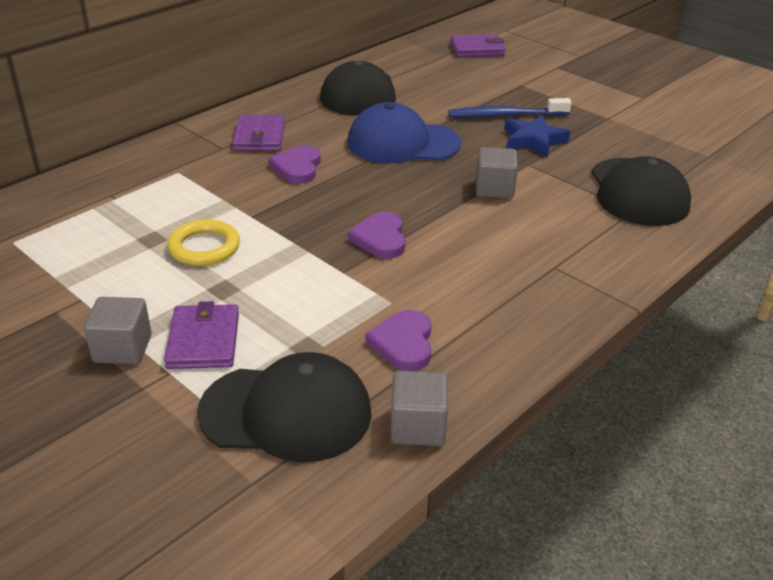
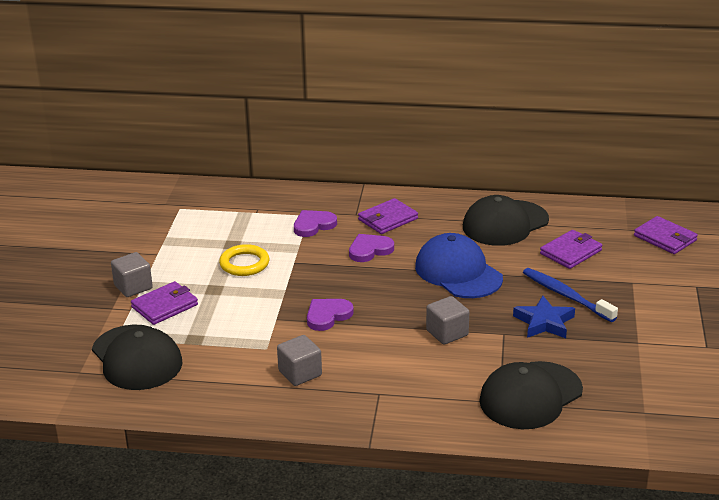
camera: 55 degrees right, 5 degrees down
purple heart [366,310,431,371] -> purple heart moved to [294,210,337,237]
grey cube [390,371,448,446] -> grey cube moved to [277,335,322,386]
none -> purple wallet [540,230,602,269]

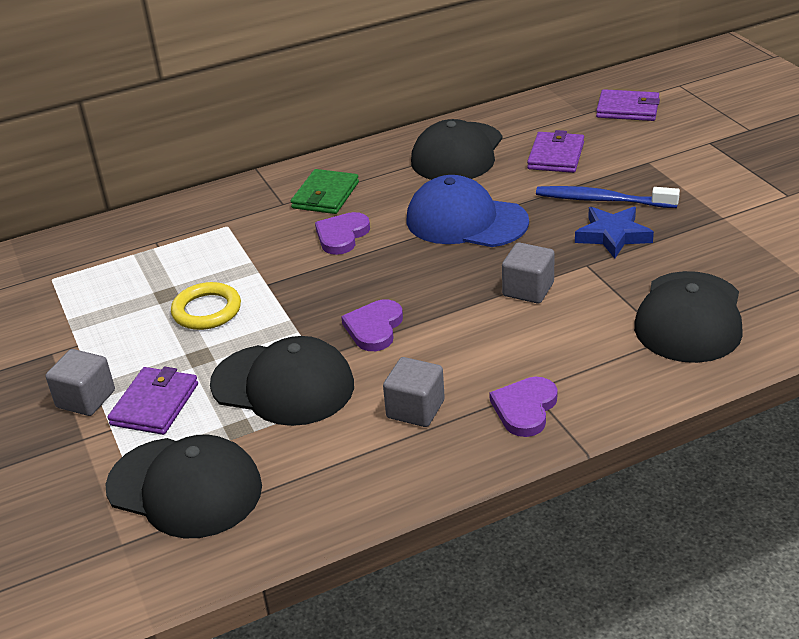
camera: 30 degrees left, 5 degrees up
purple heart [294,210,337,237] -> purple heart moved to [489,377,558,437]
purple wallet [358,198,418,234] -> green wallet [291,169,359,214]
none -> black cap [210,336,354,426]

